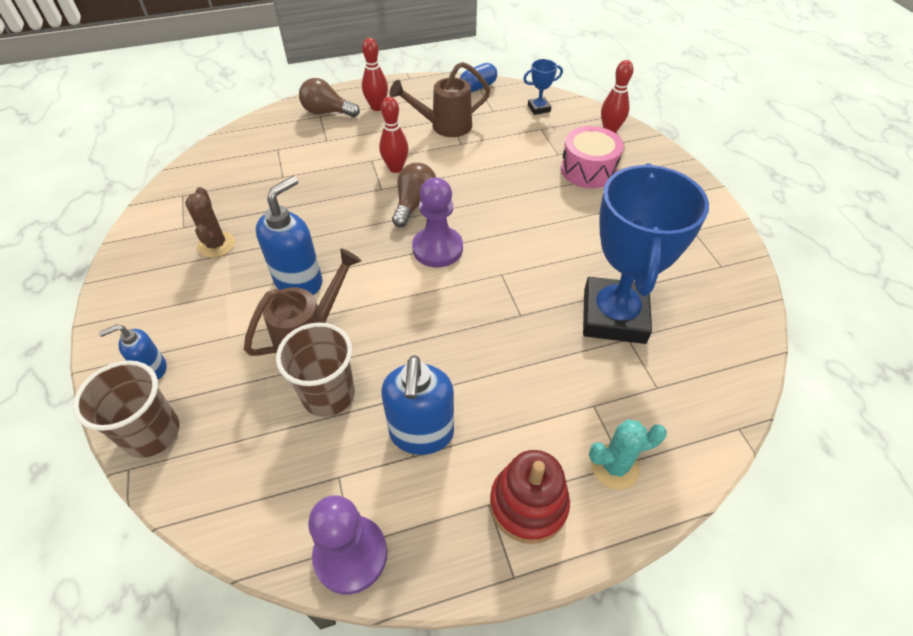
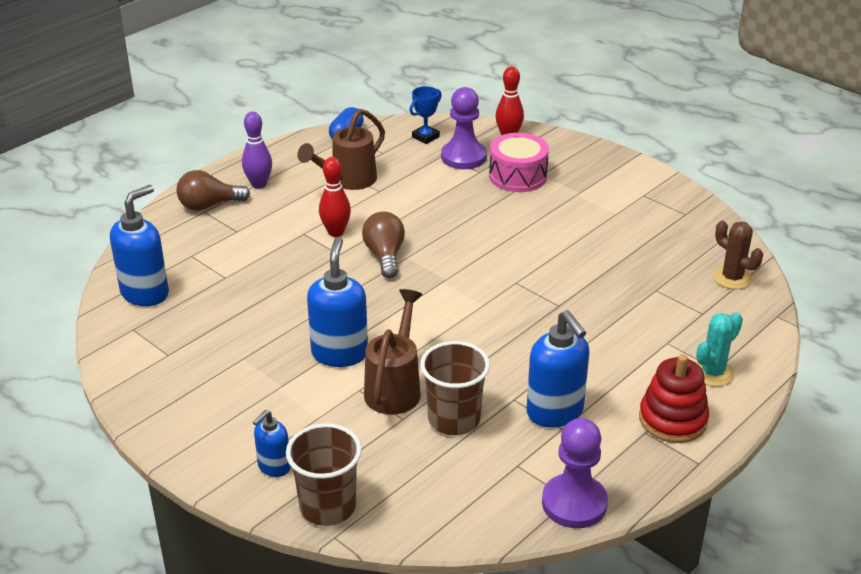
camera: 30 degrees left, 15 degrees down
brown cactus [185,187,235,258] -> brown cactus moved to [713,221,763,289]
red bowling pin [362,38,388,111] -> purple bowling pin [242,112,272,189]
purple pawn [412,177,463,267] -> purple pawn moved to [441,87,487,169]
blue trophy [583,163,709,344] -> none
none -> blue soap dispenser [110,185,169,306]

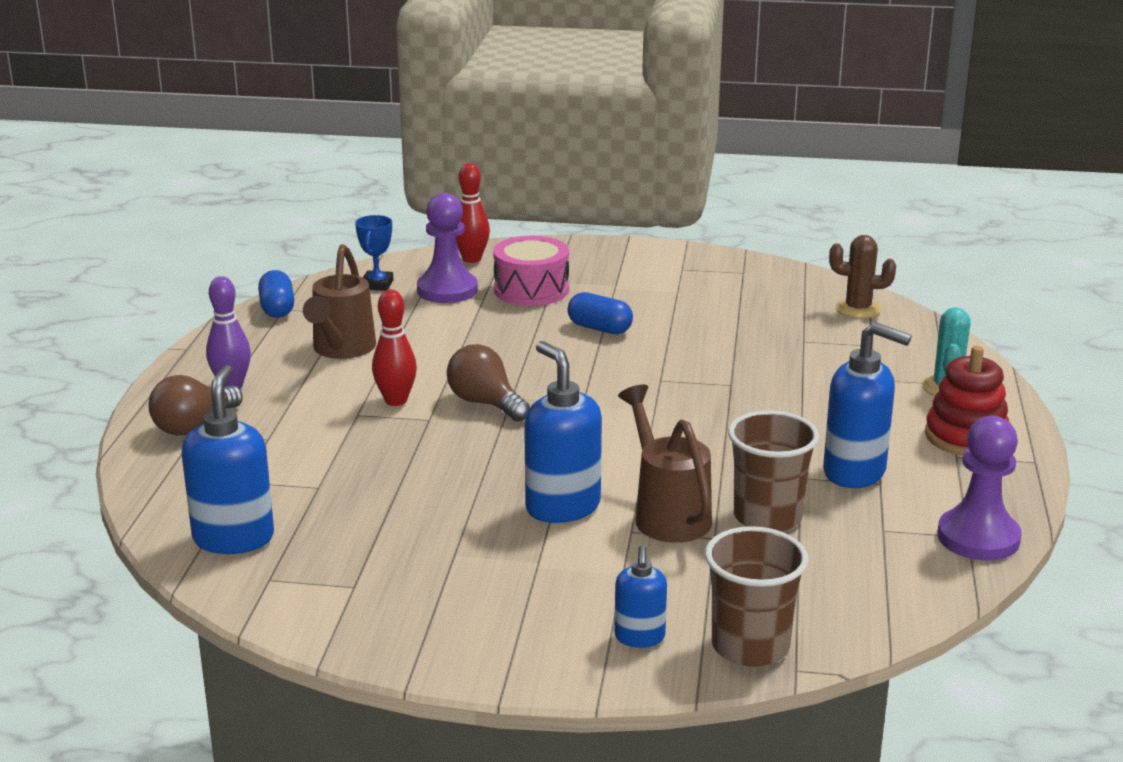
camera: 35 degrees left, 10 degrees down
none -> blue capsule [568,292,633,334]

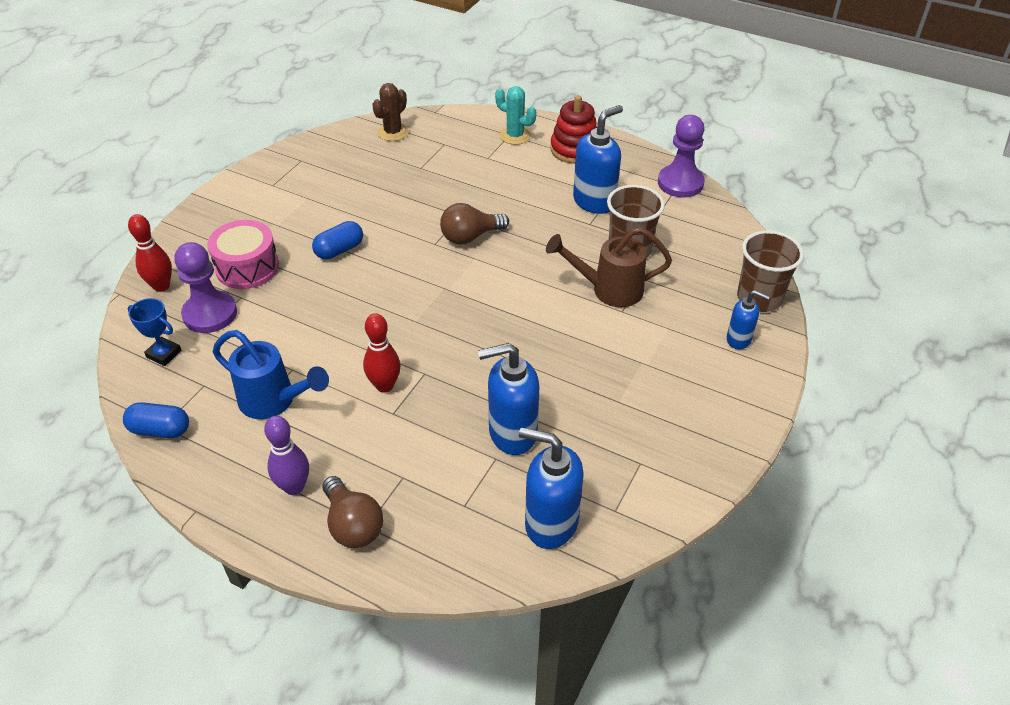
camera: 70 degrees left, 20 degrees up
brown watering can [303,244,376,359] -> blue watering can [213,330,329,419]
brown light bulb [447,344,530,422] -> brown light bulb moved to [440,203,509,244]
blue soap dispenser [524,341,602,523] -> blue soap dispenser moved to [478,343,540,455]

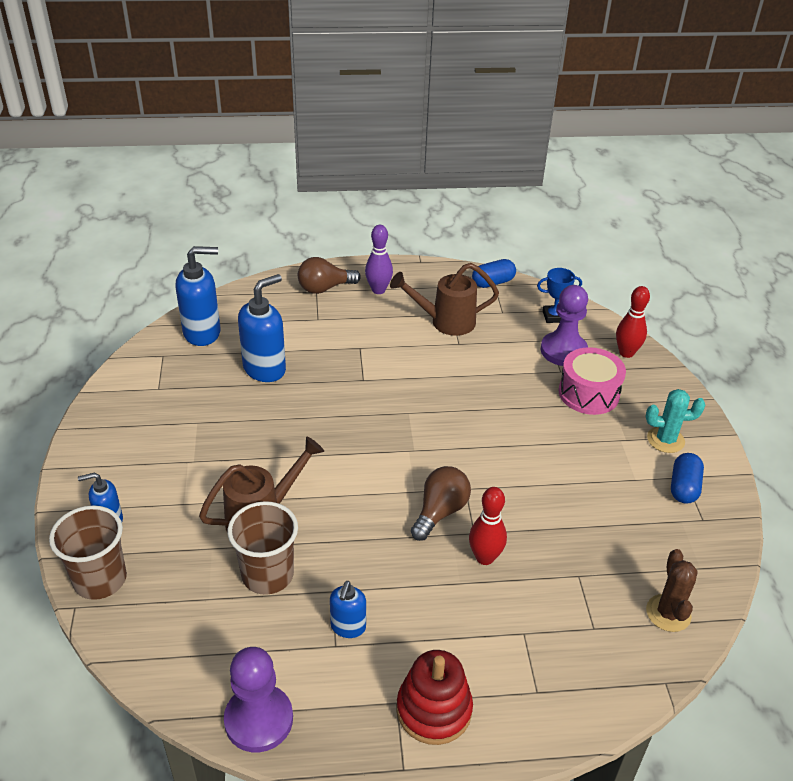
camera: 145 degrees right, 5 degrees down
blue watering can [213,330,329,419] -> brown watering can [390,263,499,336]
blue capsule [312,221,363,259] -> blue capsule moved to [671,453,704,503]
brown light bulb [322,476,383,548] -> brown light bulb turned 45 degrees counterclockwise [298,257,361,294]
red bowling pin [363,313,400,393] -> red bowling pin moved to [469,487,507,565]
turquoise cactus [495,86,536,145] -> turquoise cactus moved to [646,389,705,453]
blue soap dispenser [573,105,623,214] -> blue soap dispenser [330,581,366,638], size x0.57

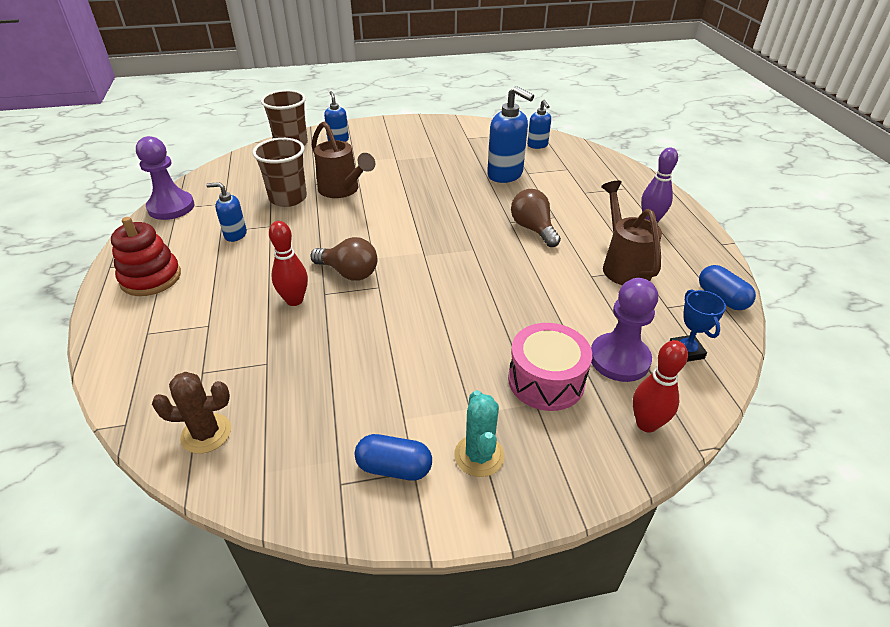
camera: 85 degrees right, 0 degrees up
blue soap dispenser [176,246,220,346] -> blue soap dispenser [527,100,551,149], size x0.57
brown light bulb [298,257,361,294] -> brown light bulb moved to [511,189,561,247]

